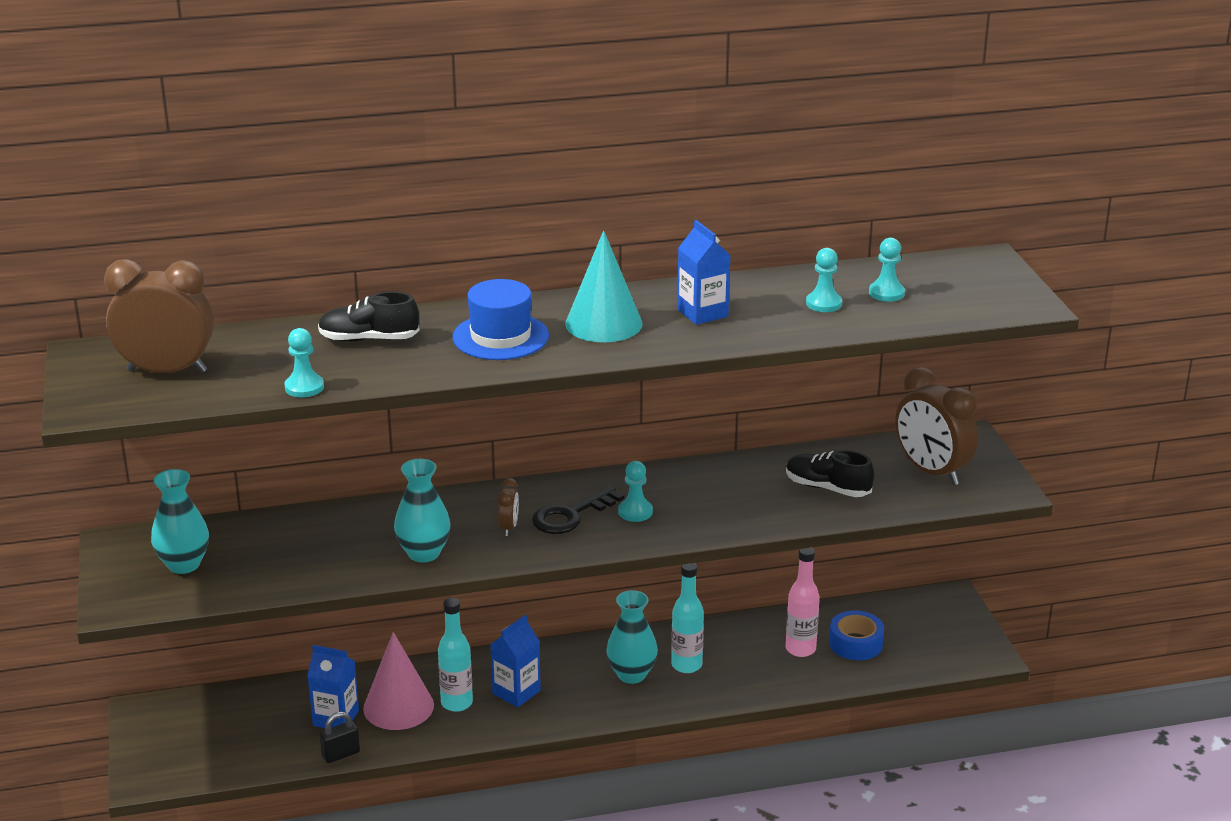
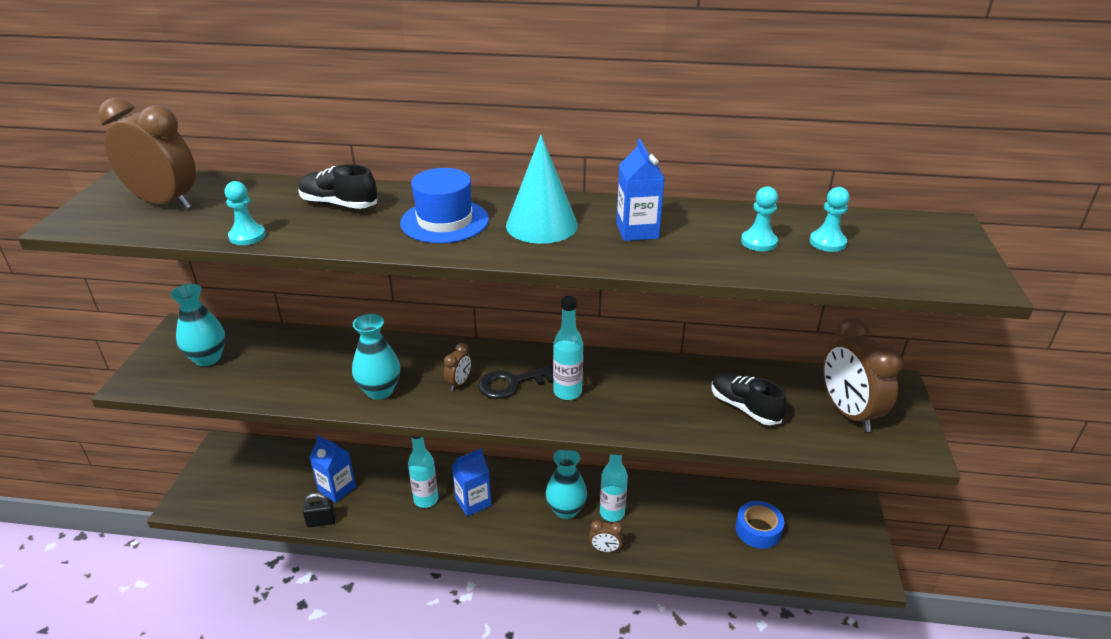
camera: 20 degrees right, 5 degrees up
pink cone [363,632,434,730] -> none
turquoise pawn [618,461,653,522] -> turquoise bottle [553,296,583,400]
pink bottle [786,548,820,657] -> none
none -> brown clock [589,520,623,552]

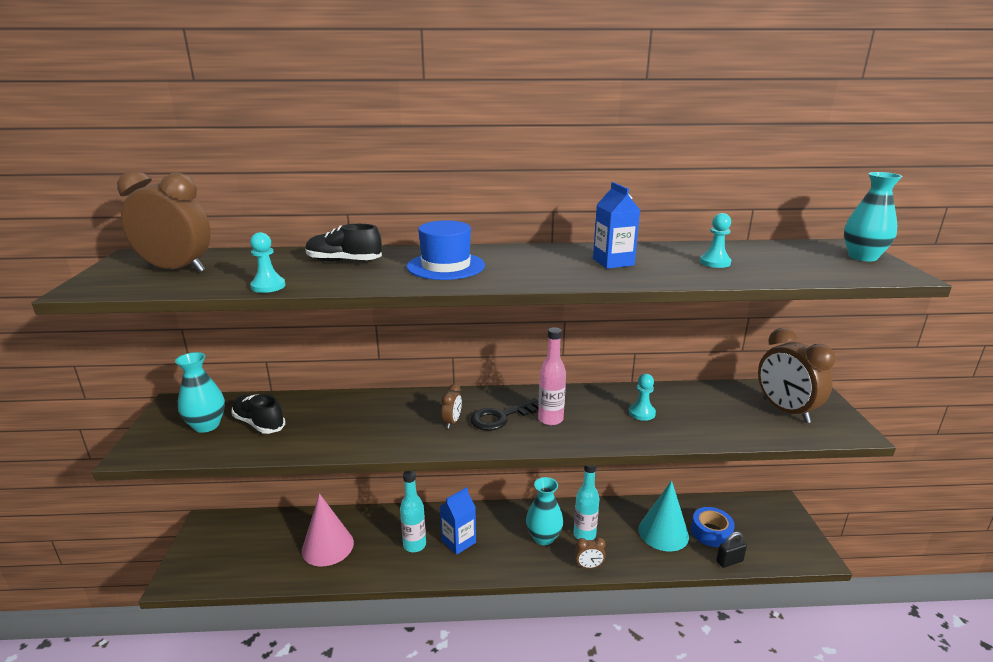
camera: 10 degrees left, 10 degrees down
black padlock [302,493,336,528] -> black padlock moved to [716,532,747,568]
blue carton [309,435,356,503] -> pink cone [302,494,354,566]
turquoise vase [352,314,400,400] -> turquoise vase moved to [844,172,903,261]
turquoise cone [506,135,578,244] -> turquoise cone moved to [638,481,689,551]
turquoise bottle [553,296,583,400] -> pink bottle [538,327,566,425]
black shoe [712,372,787,425] -> black shoe moved to [231,394,285,434]
turquoise pawn [809,187,850,252] -> turquoise pawn moved to [629,374,656,421]

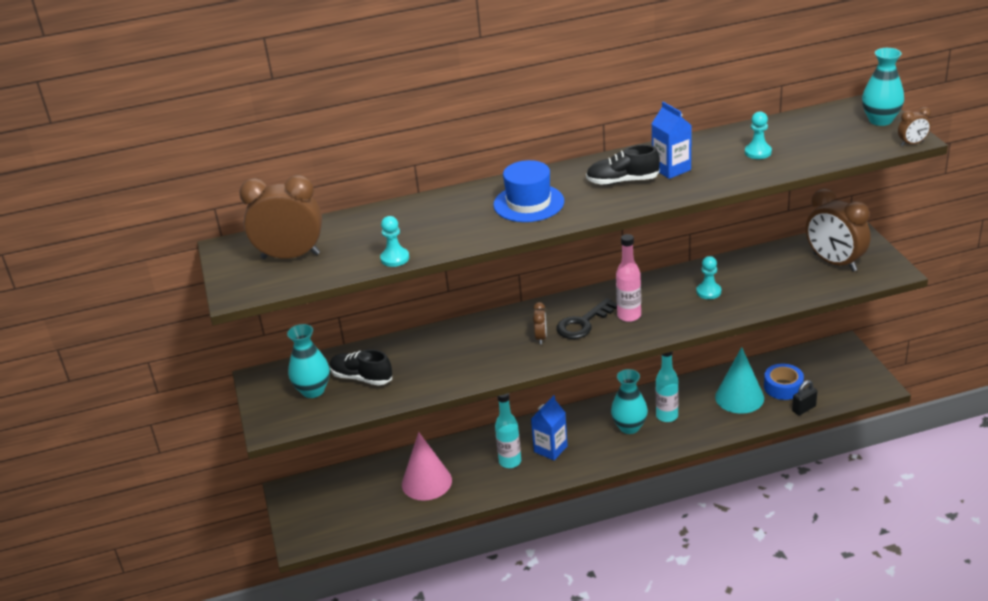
camera: 10 degrees left, 10 degrees up
black shoe [305,224,382,262] -> black shoe moved to [586,145,660,185]
brown clock [575,537,606,569] -> brown clock moved to [898,107,931,146]

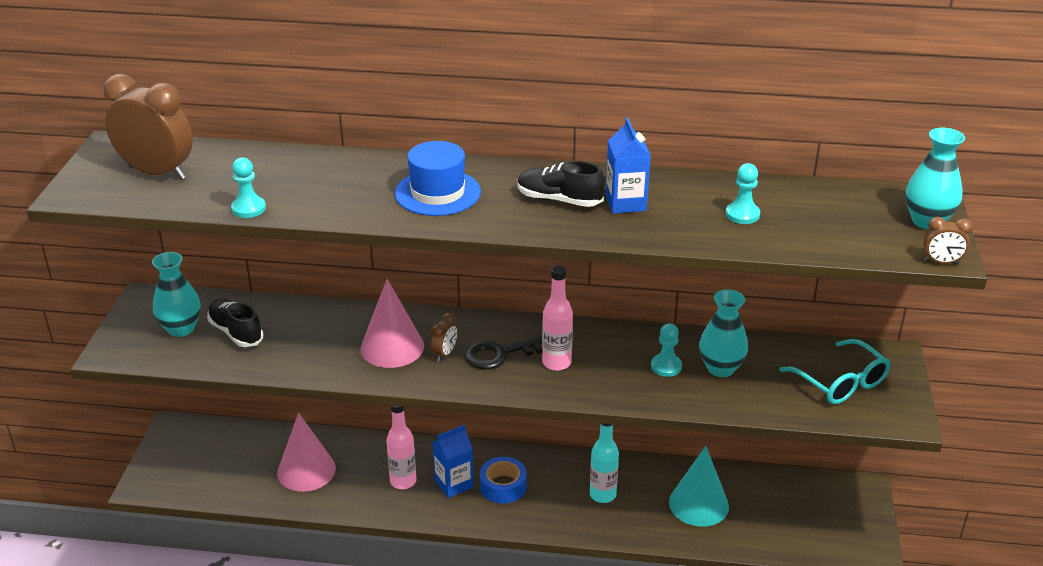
camera: 20 degrees right, 0 degrees up
turquoise bottle [495,393,521,468] -> pink bottle [387,406,416,489]
turquoise vase [611,369,648,434] -> turquoise vase moved to [699,289,748,377]
blue tape [764,364,804,400] -> blue tape moved to [480,457,527,504]
black padlock [792,380,817,415] -> none
brown clock [806,188,870,272] -> turquoise glasses [779,339,891,404]
none -> pink cone [360,279,424,368]

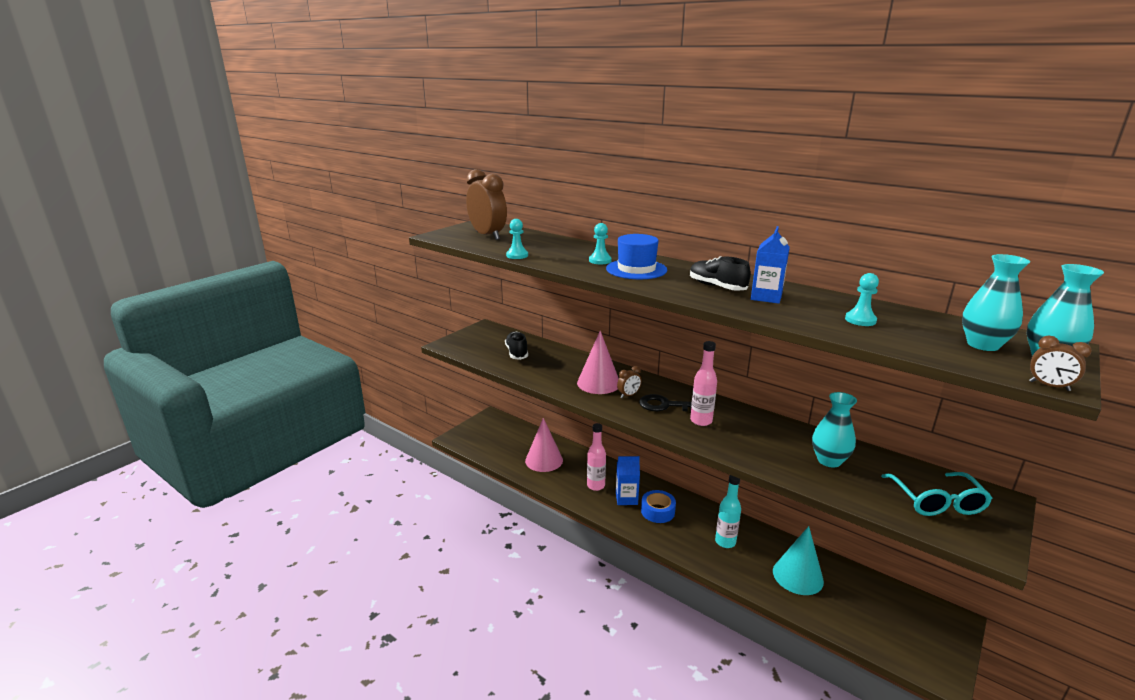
camera: 30 degrees right, 10 degrees down
turquoise vase [152,252,201,337] -> turquoise vase moved to [962,254,1030,351]
turquoise pawn [651,323,682,377] -> turquoise pawn moved to [589,223,612,264]

